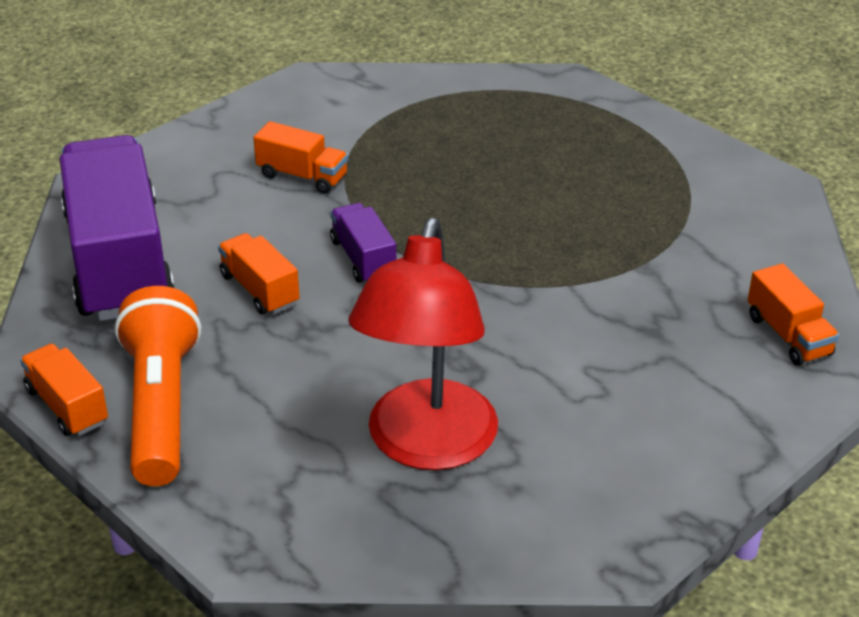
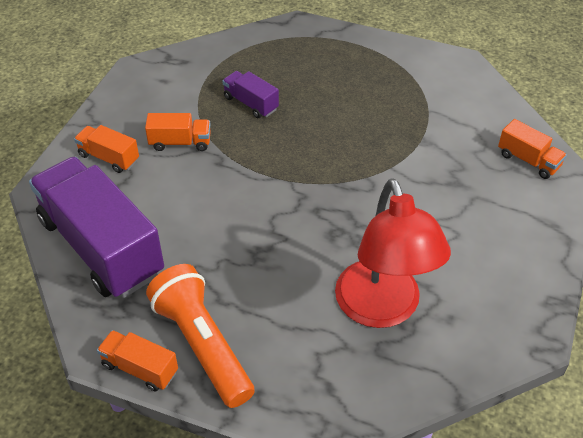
camera: 25 degrees left, 10 degrees up
orange truck [218,233,300,314] -> orange truck moved to [74,125,139,173]
purple truck [330,203,397,283] -> purple truck moved to [222,71,279,118]

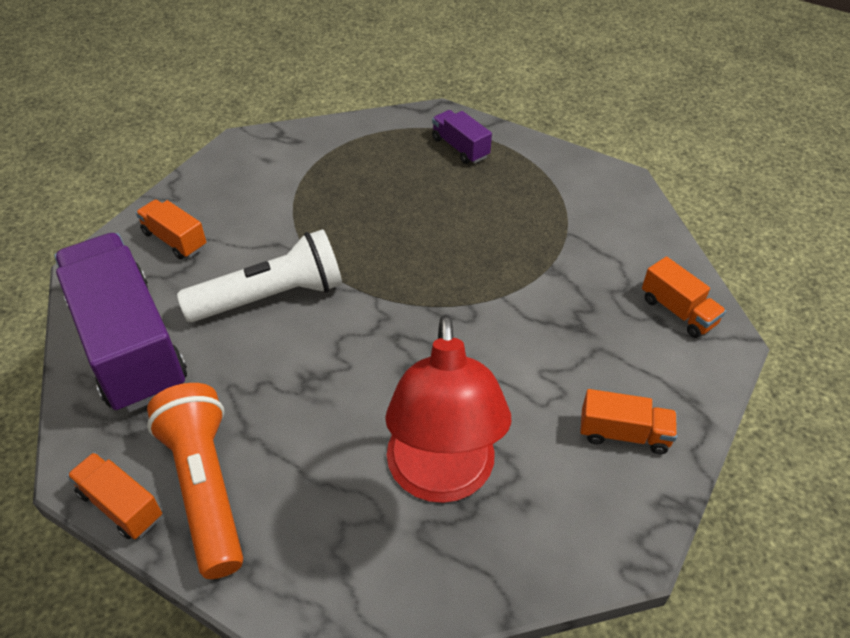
camera: 10 degrees right, 0 degrees up
orange truck [145,113,211,151] -> orange truck moved to [580,389,677,454]
purple truck [222,71,279,118] -> purple truck moved to [432,110,492,164]
none -> white flashlight [177,229,342,322]

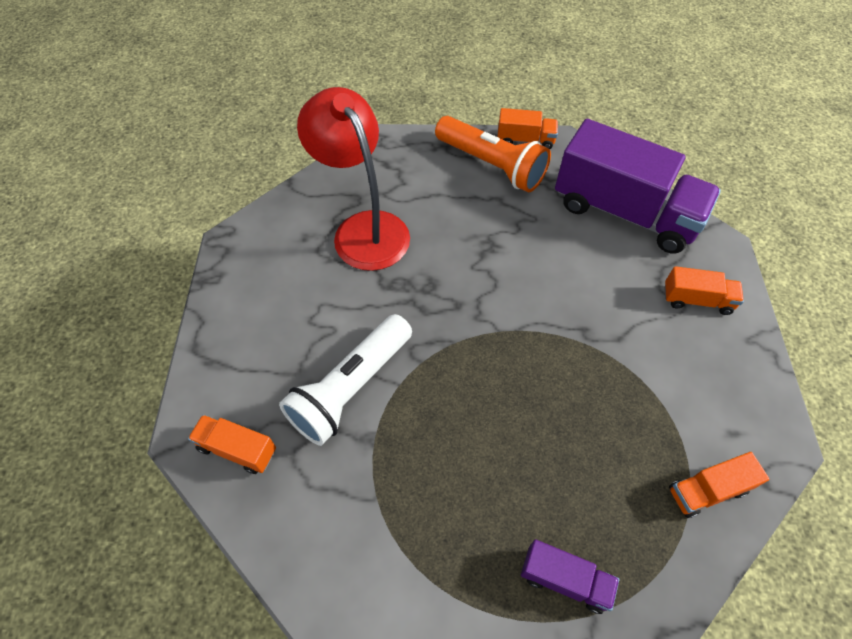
camera: 150 degrees right, 10 degrees up
white flashlight [177,229,342,322] -> white flashlight moved to [279,314,412,446]
orange truck [580,389,677,454] -> orange truck moved to [669,452,770,518]

